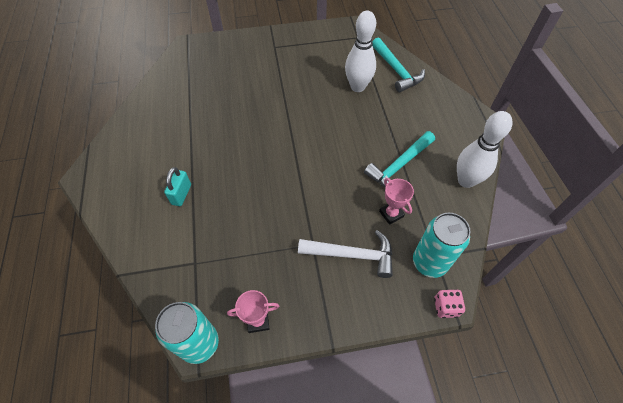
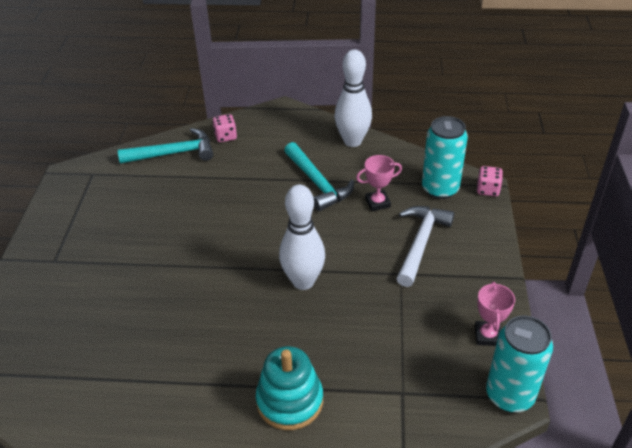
camera: 75 degrees left, 15 degrees down
turquoise padlock [164,167,191,206] -> turquoise stacking toy [256,346,323,430]
white bowling pin [345,10,376,92] -> white bowling pin moved to [279,185,325,290]
none -> pink dice [212,114,237,142]

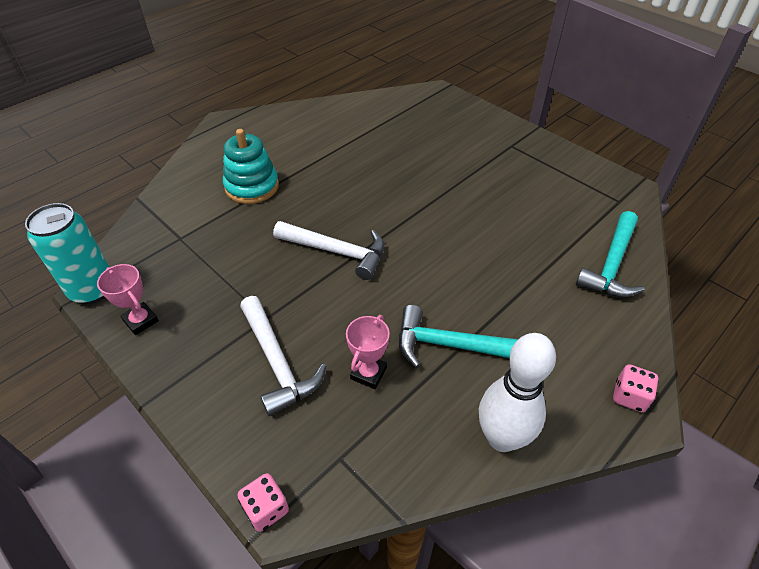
camera: 130 degrees right, 5 degrees up
pink dice [212,114,237,142] -> pink dice moved to [613,364,658,412]
white bowling pin [279,185,325,290] -> white hammer [273,221,385,280]
turquoise can [422,116,468,199] -> none

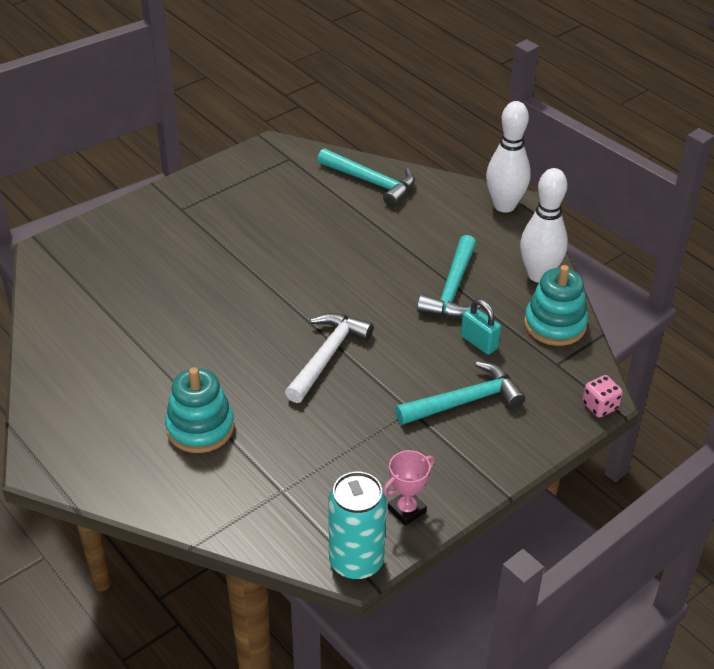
camera: 85 degrees left, 5 degrees down
white hammer [240,296,326,416] -> turquoise hammer [395,361,525,425]
pink trophy [346,315,390,389] -> turquoise padlock [461,299,501,355]
pink dice [613,364,658,412] -> white bowling pin [486,101,531,213]
none -> turquoise stacking toy [524,265,588,346]

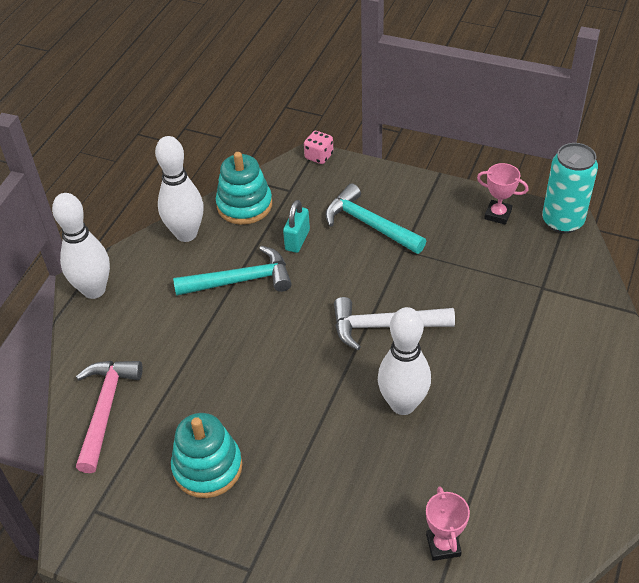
camera: 115 degrees left, 5 degrees up
turquoise stacking toy [165,367,235,453] -> turquoise stacking toy moved to [171,413,242,498]
turquoise hammer [317,148,415,207] -> pink hammer [76,361,143,473]
none -> white bowling pin [378,307,431,415]
none -> pink trophy [426,486,470,561]

